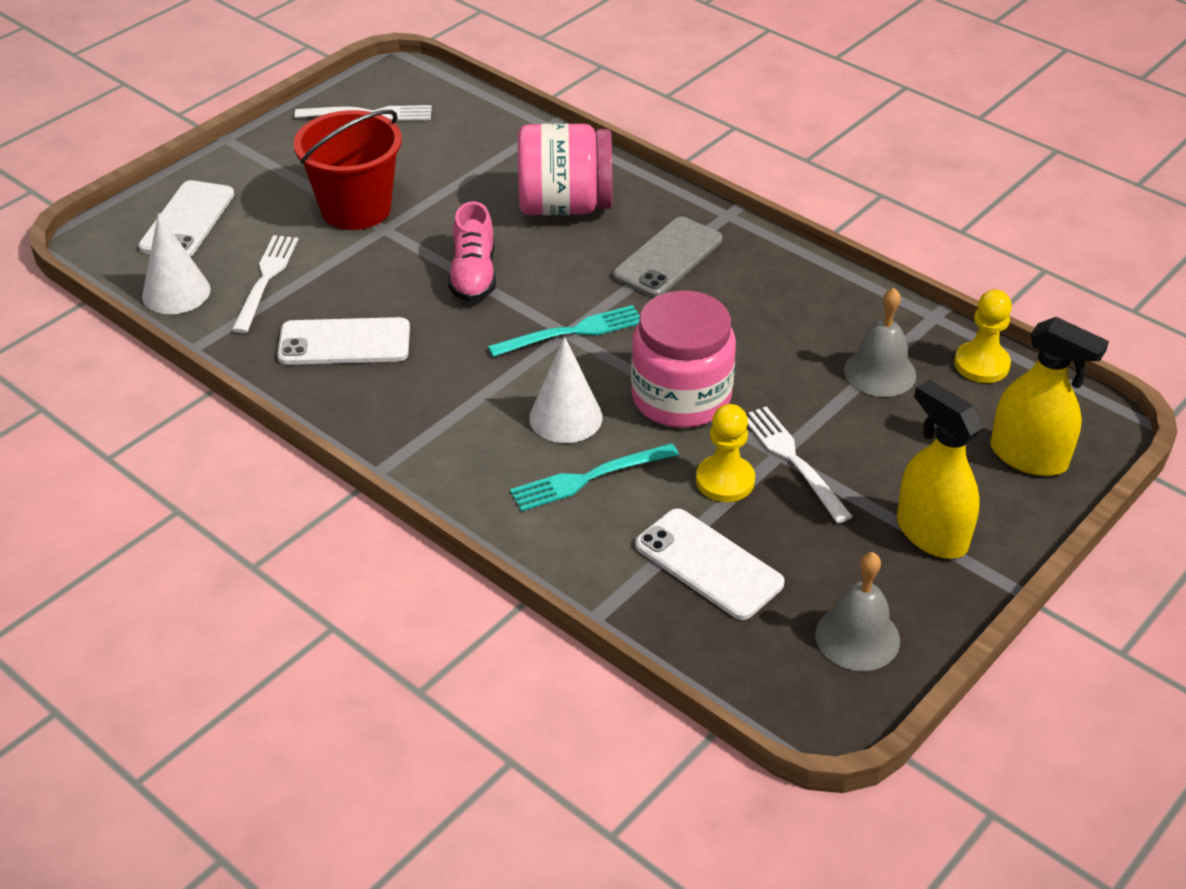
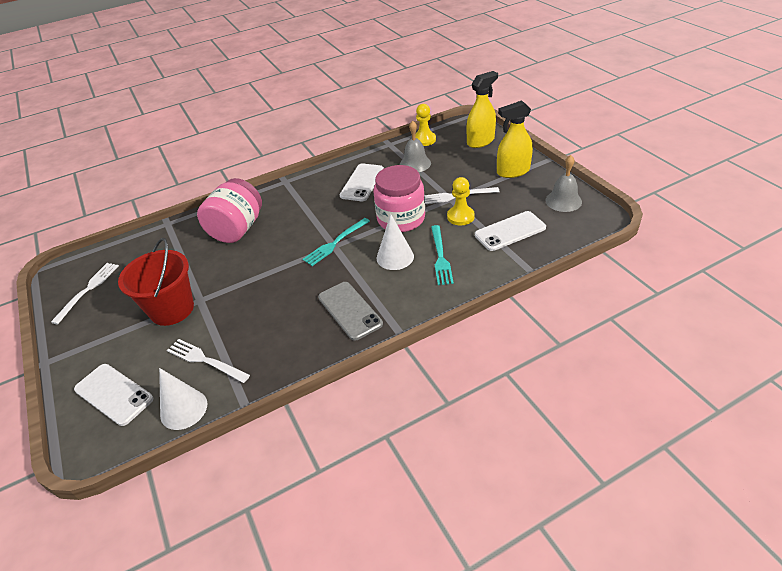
camera: 65 degrees left, 0 degrees up
white phone [277,317,410,365] -> white phone moved to [340,163,384,201]
pink shoe [448,201,496,302] -> none
turquoise fork [488,305,640,357] -> turquoise fork turned 135 degrees counterclockwise [302,218,370,266]
grey phone [613,217,722,297] -> grey phone moved to [318,282,383,341]

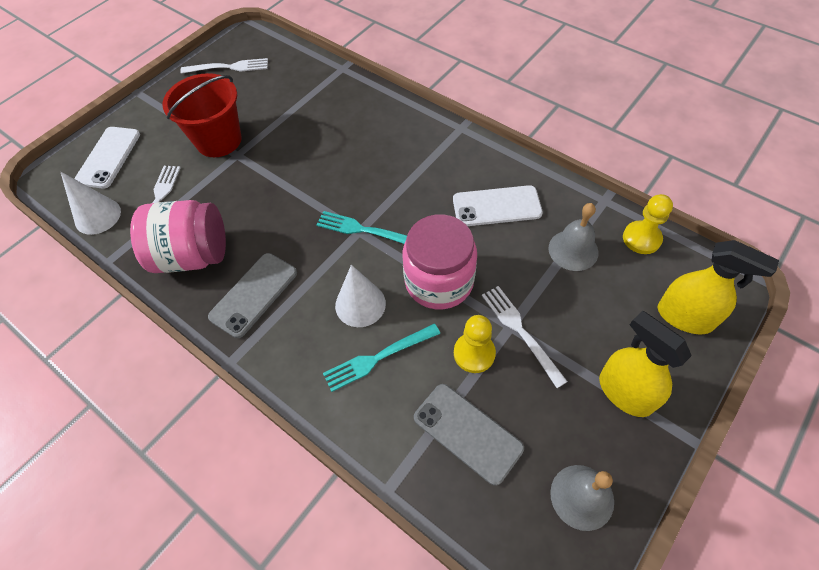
camera: 65 degrees right, 15 degrees up
pink jar [197,178,262,243] -> pink jar moved to [130,200,226,273]
white phone [475,211,546,251] -> grey phone [414,384,524,486]

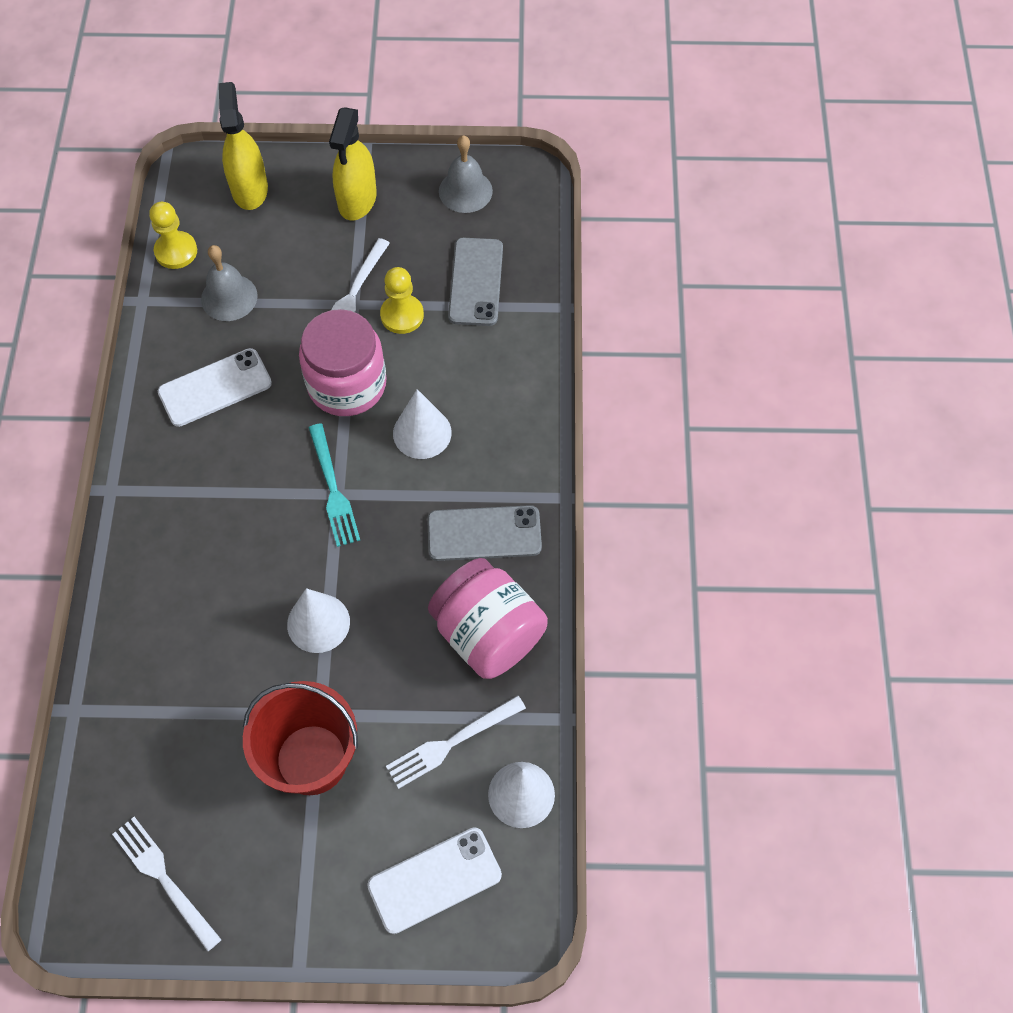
camera: 130 degrees left, 5 degrees up
turquoise fork [323,324,440,392] -> none
white phone [453,185,543,226] -> white phone turned 75 degrees counterclockwise [158,348,272,427]
none -> white cone [287,588,350,653]

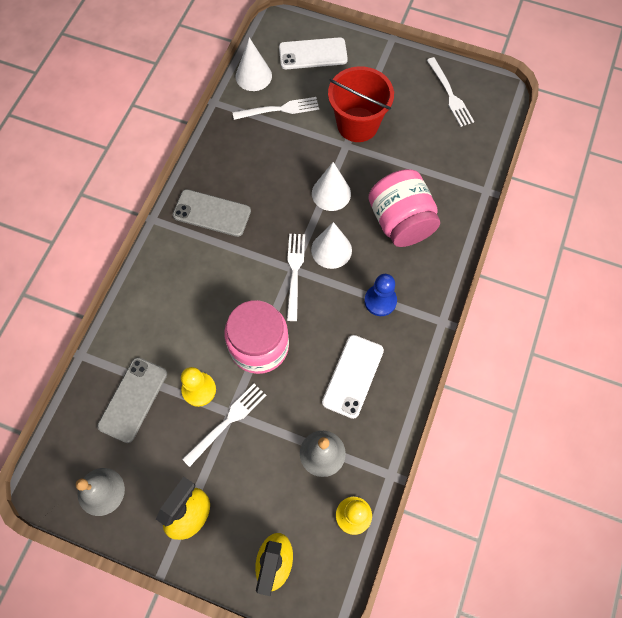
camera: 160 degrees left, 5 degrees up
white phone [158,348,272,427] -> white phone turned 60 degrees counterclockwise [322,335,384,419]
turquoise fork [309,423,360,547] -> white fork [287,234,305,321]
white cone [393,389,452,459] -> white cone moved to [311,222,352,269]
pink jar [428,558,548,679] -> pink jar moved to [368,169,440,247]
none -> blue pawn [364,274,397,316]

